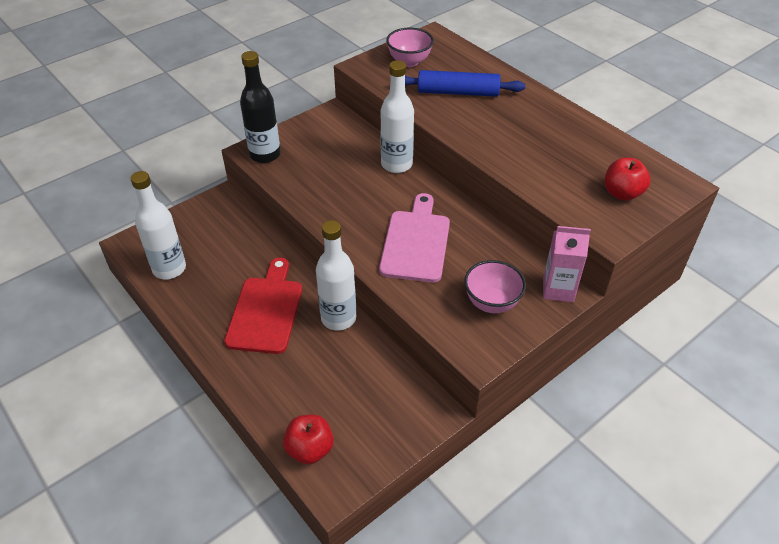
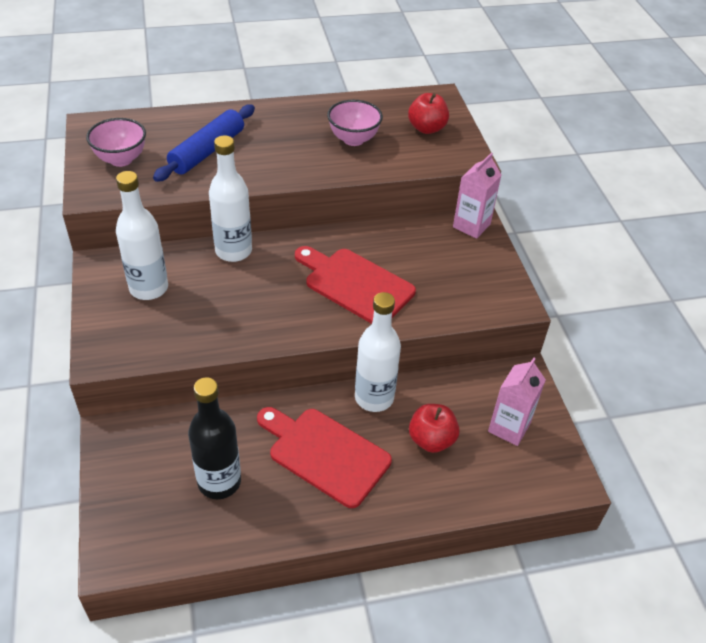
camera: 65 degrees left, 0 degrees up
white bottle [130,171,186,280] -> white bottle moved to [116,171,168,300]
black bottle [240,51,281,163] -> black bottle moved to [188,377,241,499]
red apple [283,415,334,465] -> red apple moved to [409,404,460,453]
pink cutting board [379,193,450,282] -> red cutting board [295,246,416,324]
pink bowl [464,260,526,313] -> pink bowl moved to [327,100,383,146]
none -> pink carton [488,358,546,446]

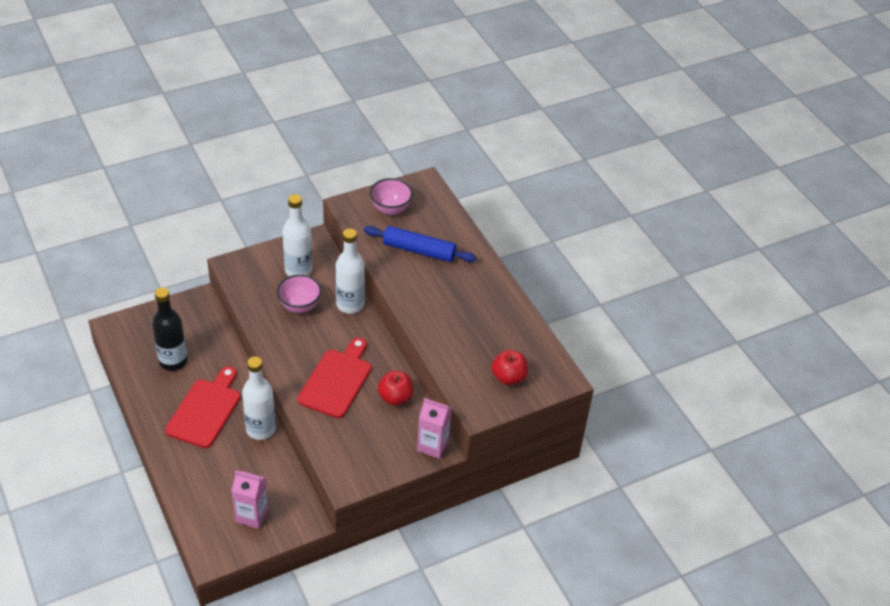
camera: 75 degrees right, 0 degrees up
pink bowl [327,100,383,146] -> pink bowl moved to [277,274,322,313]
red apple [409,404,460,453] -> red apple moved to [378,371,414,406]

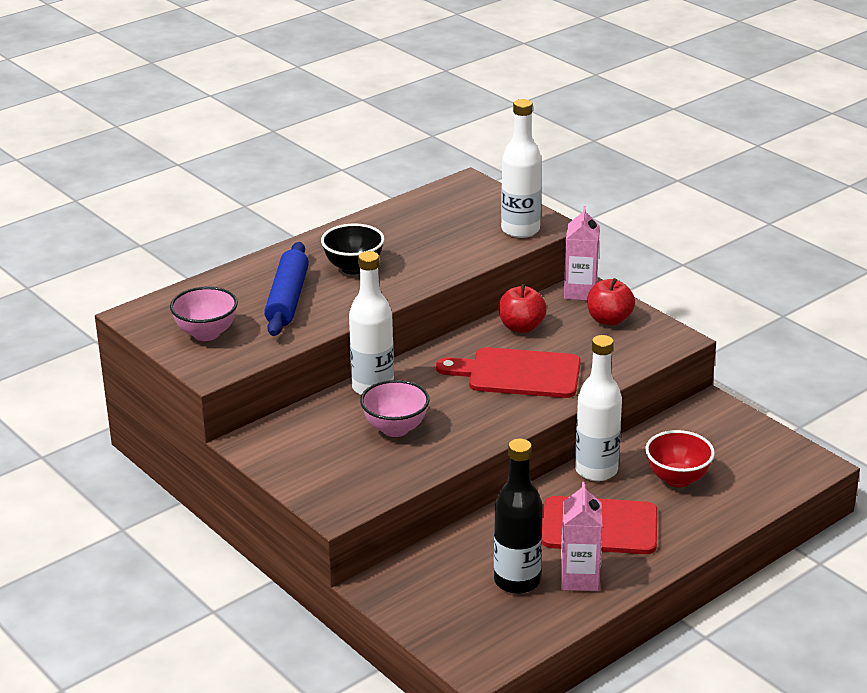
camera: 100 degrees left, 15 degrees down
pink carton [232,471,268,529] -> pink carton moved to [561,482,602,591]
white bottle [282,194,312,276] -> white bottle moved to [501,99,542,238]
red apple [492,350,528,385] -> red apple moved to [587,278,635,326]
none -> black bowl [321,223,385,274]
none -> red bowl [645,430,715,488]

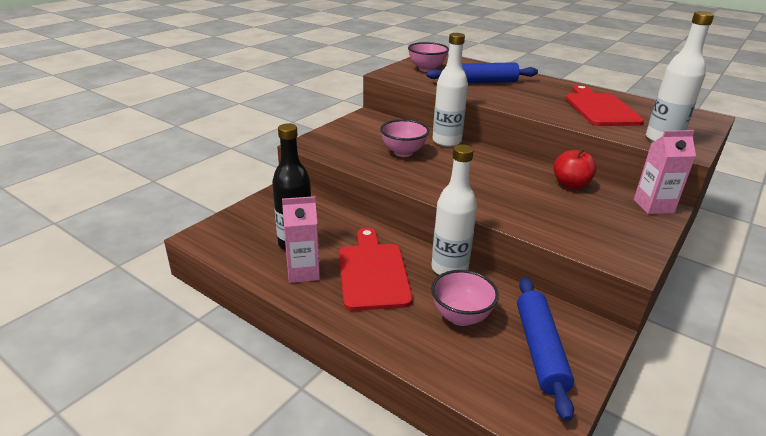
camera: 75 degrees right, 0 degrees up
black bowl [321,223,385,274] -> none
red cutting board [436,347,581,398] -> red cutting board moved to [566,85,644,126]
red apple [587,278,635,326] -> none
red bowl [645,430,715,488] -> pink bowl [431,270,499,326]
none -> blue rolling pin [517,277,574,421]

